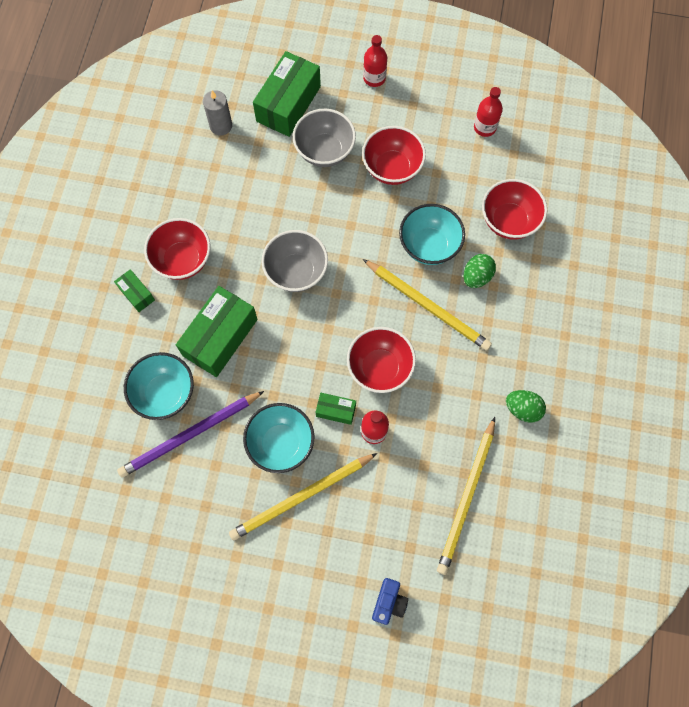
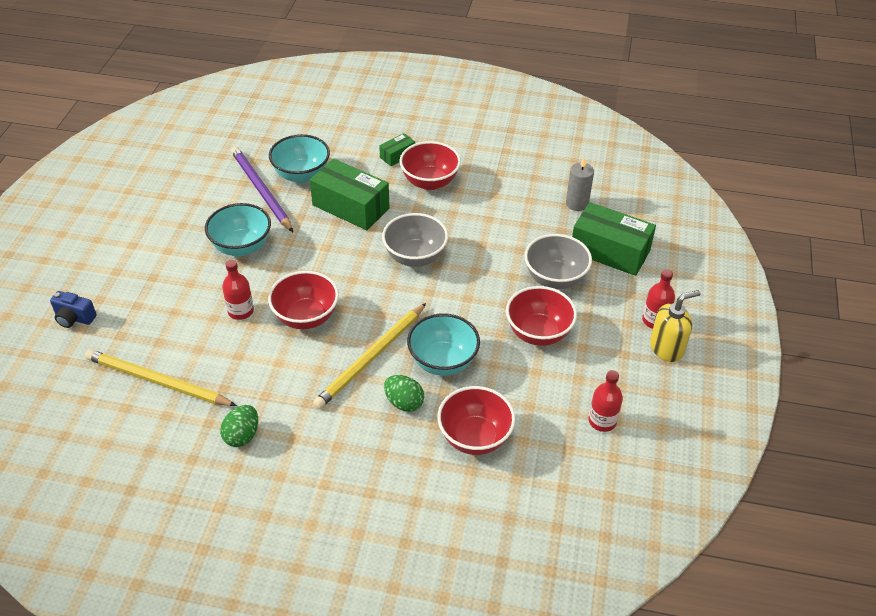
camera: 90 degrees right, 25 degrees down
yellow pencil [229,453,377,541] -> none
green box [315,393,356,425] -> none
none -> yellow soap dispenser [650,290,700,362]

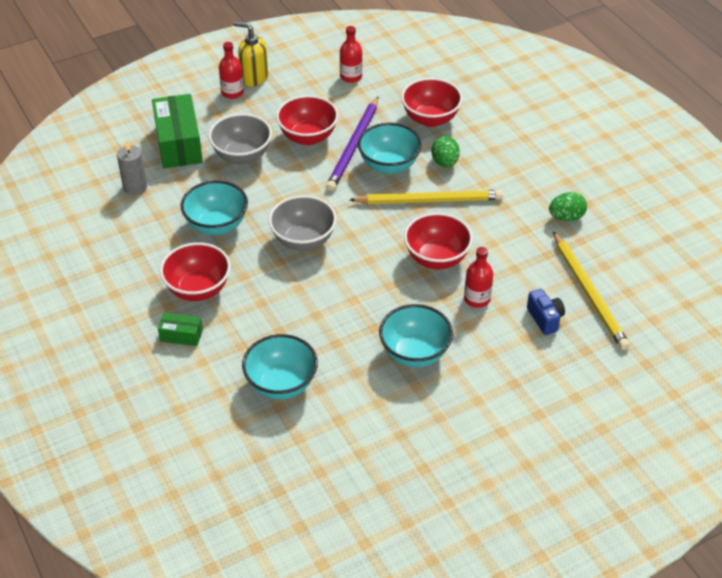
camera: 130 degrees left, 0 degrees up
blue camera [50,291,97,328] -> blue camera moved to [527,289,565,335]
purple pencil [231,146,293,232] -> purple pencil moved to [326,97,378,191]
green box [310,159,390,230] -> none
none -> turquoise bowl [181,181,248,235]

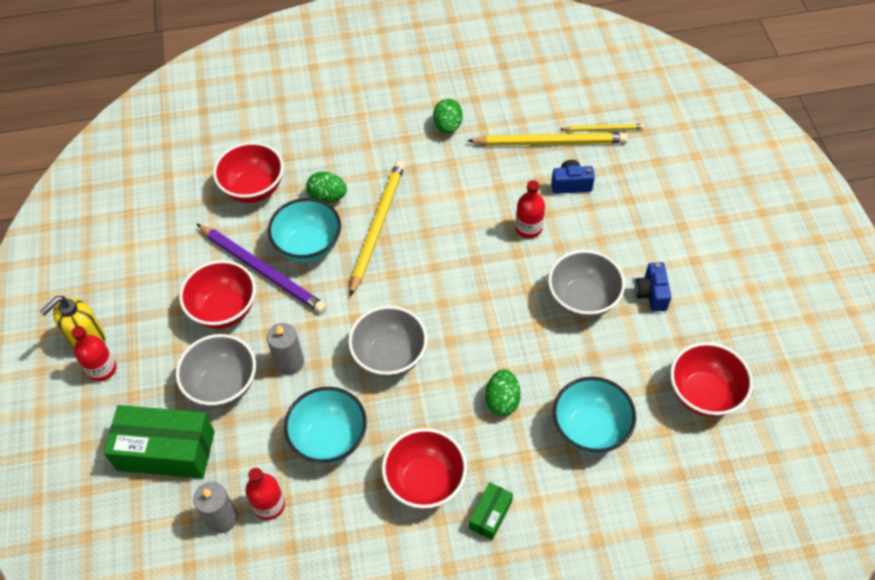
camera: 70 degrees left, 10 degrees up
red bottle [340,26,362,83] -> red bottle moved to [245,468,285,520]
turquoise bowl [379,304,453,367] -> grey bowl [548,250,625,318]
red bowl [404,213,473,269] -> red bowl moved to [670,342,753,417]
none -> grey candle [267,323,304,375]
none -> green egg [485,369,521,416]
none -> yellow pencil [561,124,644,132]
none -> blue camera [635,262,671,311]

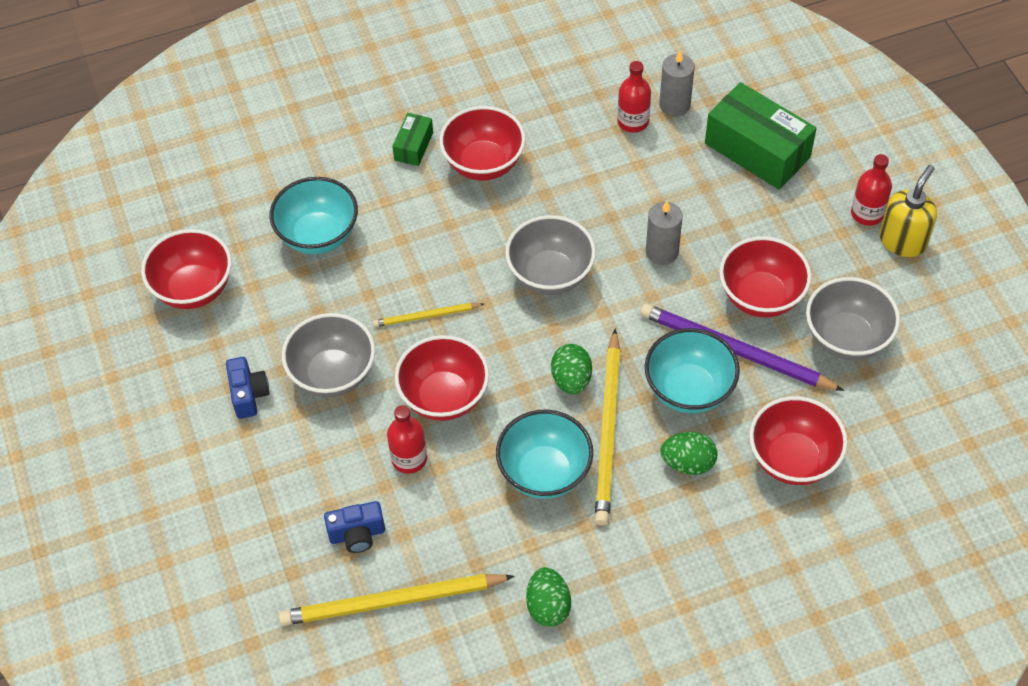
camera: 170 degrees right, 0 degrees up
green box [103,405,215,479] -> green box turned 45 degrees clockwise [705,82,817,190]
grey bowl [176,334,256,408] -> grey bowl moved to [806,277,900,360]
turquoise bowl [284,387,367,464] -> turquoise bowl moved to [496,410,593,499]
green egg [485,369,521,416] -> green egg moved to [551,344,592,394]
yellow pencil [561,124,644,132] -> yellow pencil moved to [373,303,484,327]
none -> red bowl [395,335,489,421]

